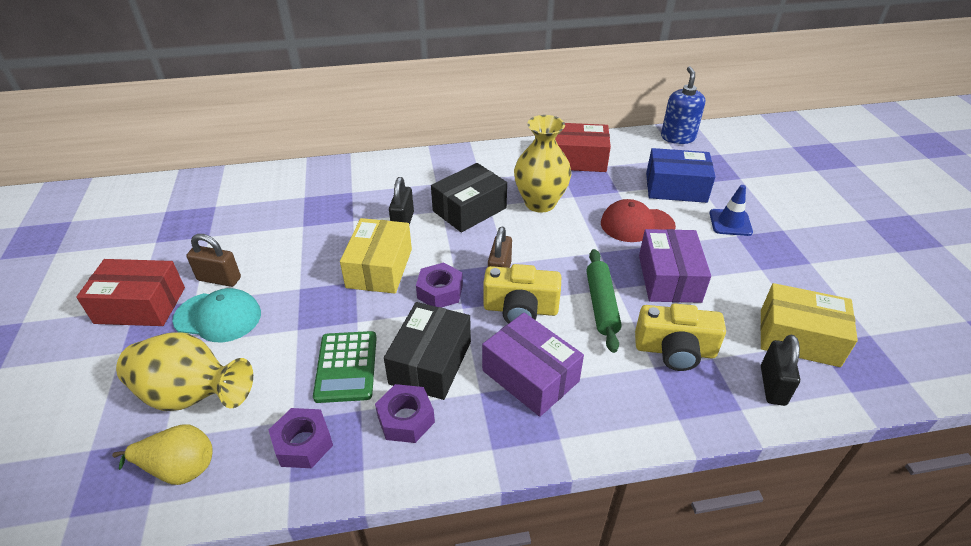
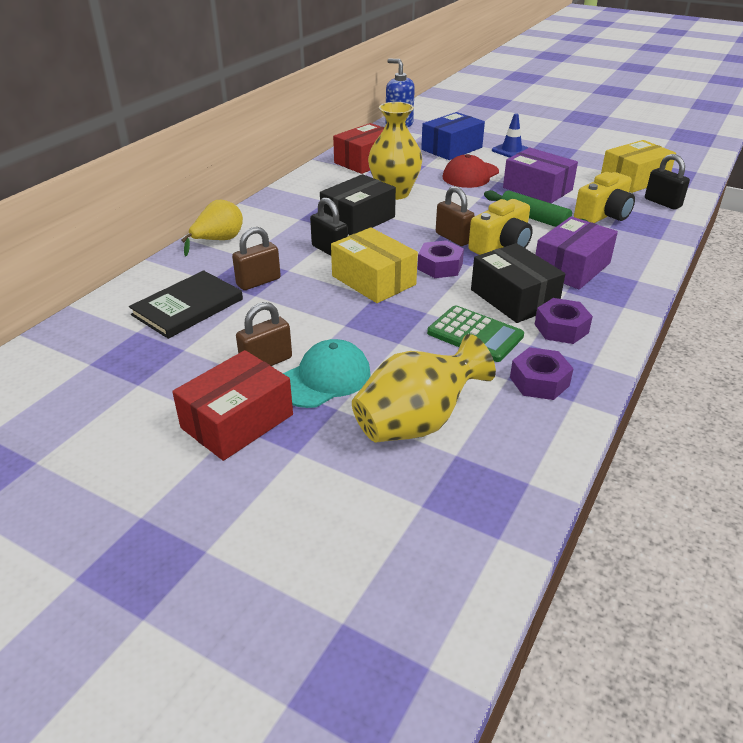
camera: 50 degrees left, 5 degrees down
yellow pear [112,424,213,485] -> yellow pear moved to [181,200,243,256]
black box [431,163,507,232] -> black box turned 45 degrees clockwise [320,174,396,235]
purple box [482,313,584,417] -> purple box turned 45 degrees counterclockwise [535,216,618,289]
none -> black book [129,270,243,339]
none -> brown padlock [232,227,281,290]

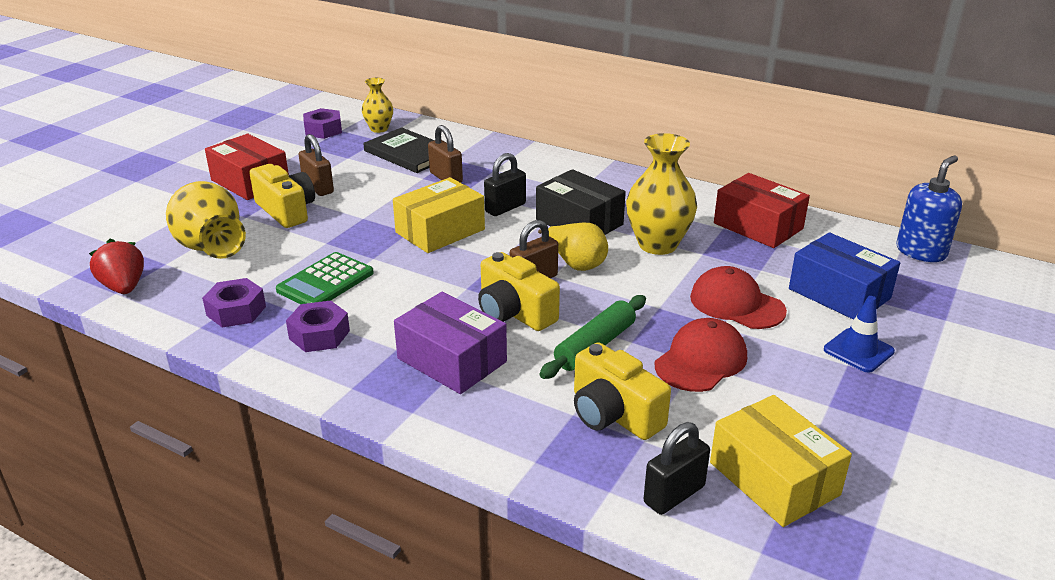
camera: 90 degrees right, 5 degrees down
yellow pear [181,200,243,256] -> yellow pear moved to [538,223,608,271]
turquoise cap [283,339,371,408] -> yellow camera [249,164,315,228]
purple nut [418,240,464,278] -> purple nut moved to [303,108,342,139]
black box [471,243,565,323] -> none
purple box [503,148,578,203] -> red cap [655,318,747,392]
none -> red strawberry [89,239,144,294]
none -> yellow vase [362,78,393,133]

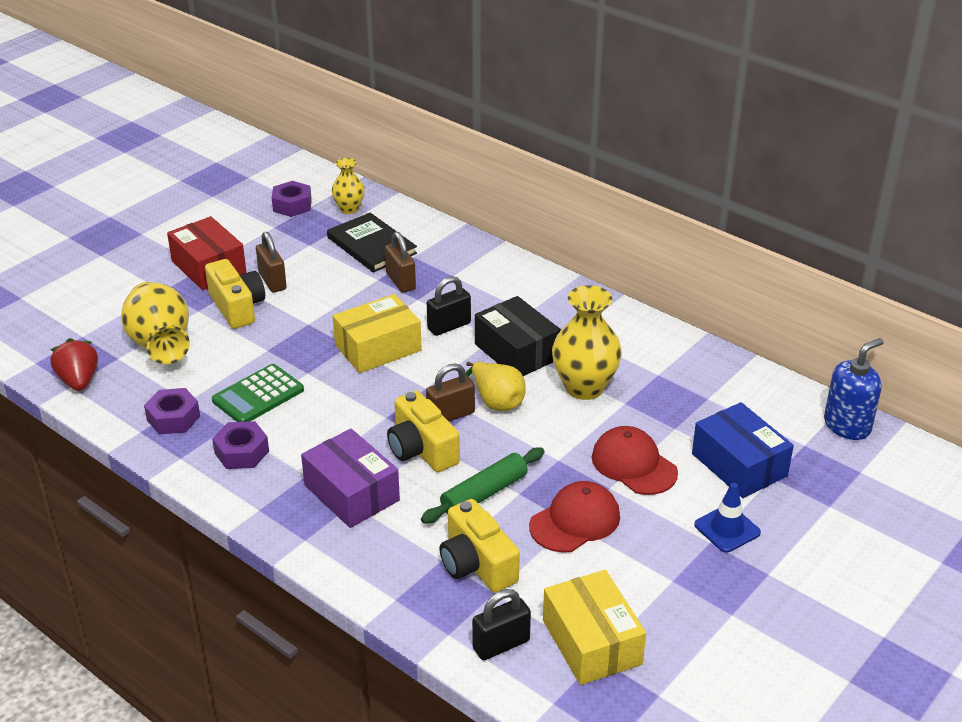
camera: 10 degrees right, 5 degrees up
red box [714,173,810,248] -> none

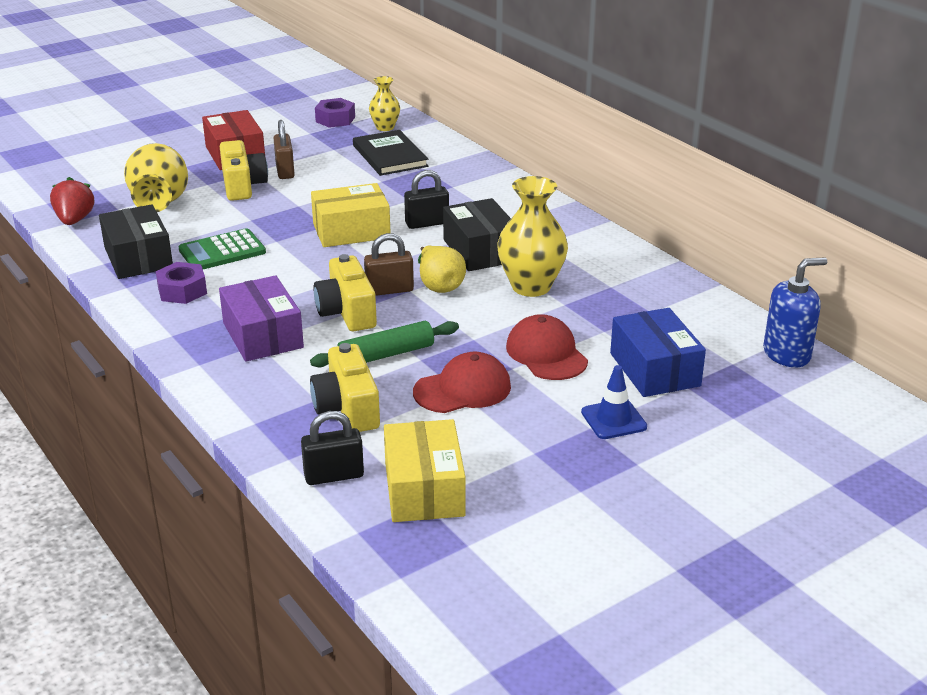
camera: 15 degrees right, 5 degrees down
purple nut [144,388,200,434] -> black box [99,204,173,279]
brown padlock [385,232,416,293] -> none

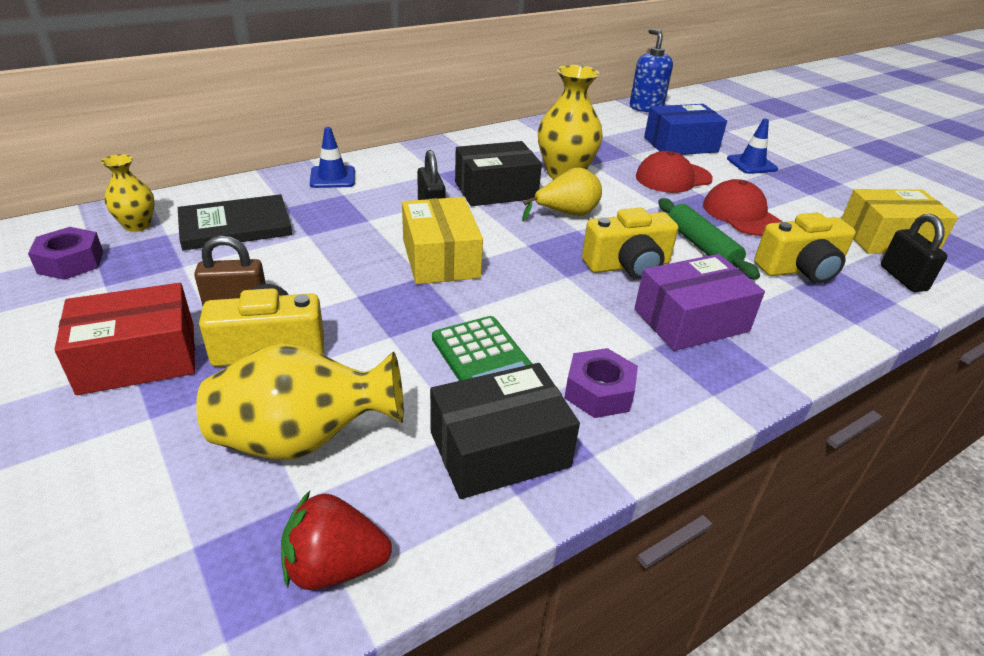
camera: 90 degrees left, 5 degrees up
brown padlock [364,233,414,296] -> none
none -> blue traffic cone [310,127,355,188]

